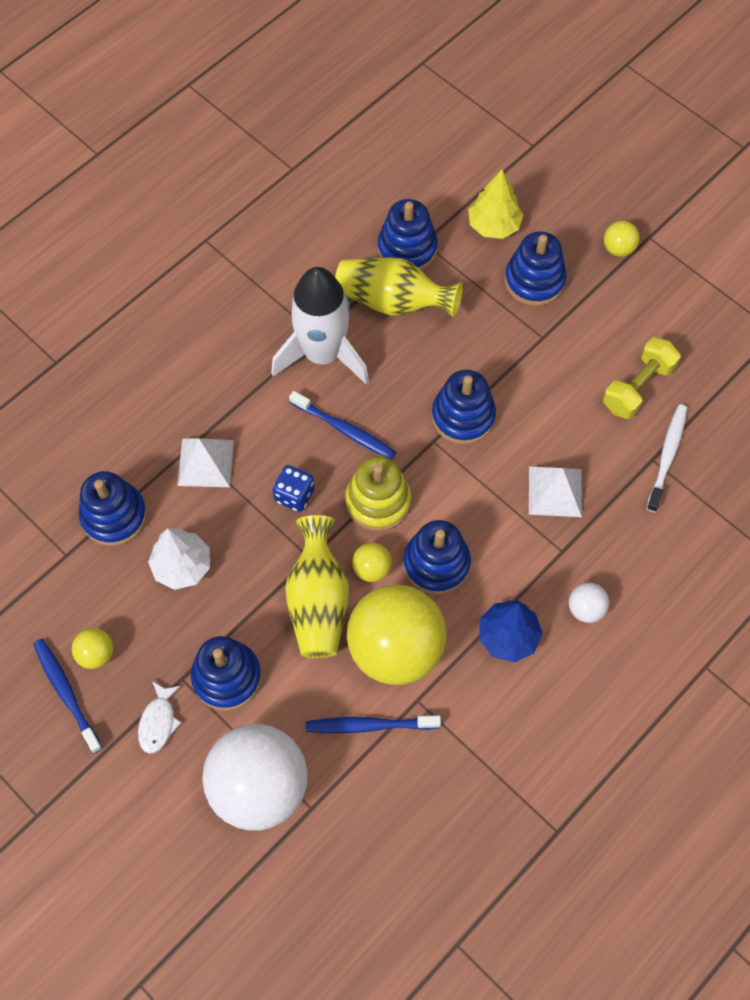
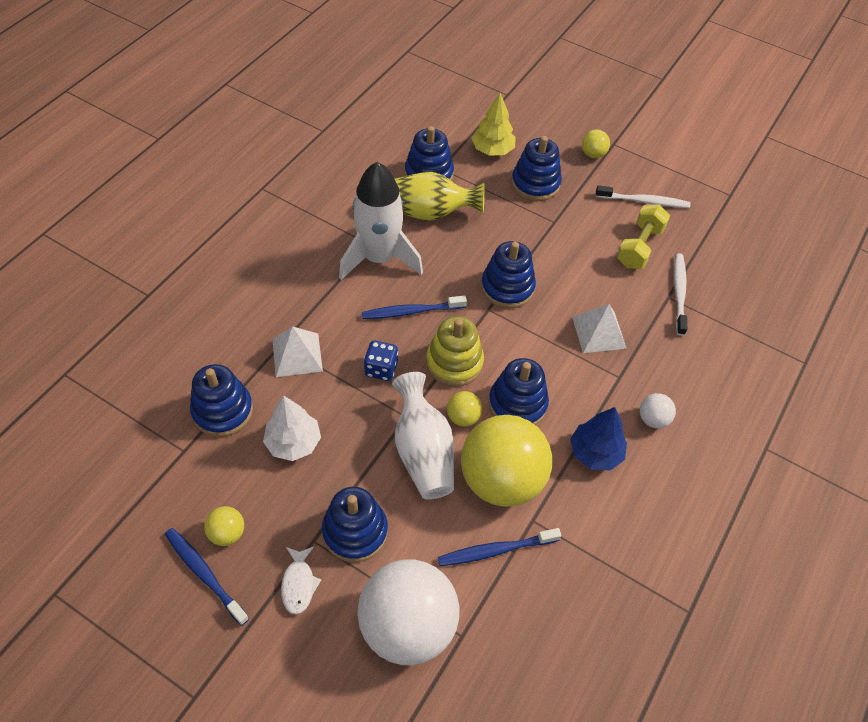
camera: 15 degrees left, 10 degrees down
yellow vase [285,515,349,658] -> white vase [392,372,454,499]
blue toothbrush [289,391,397,460] -> blue toothbrush turned 150 degrees clockwise [362,295,467,319]
none -> white toothbrush [596,185,691,208]

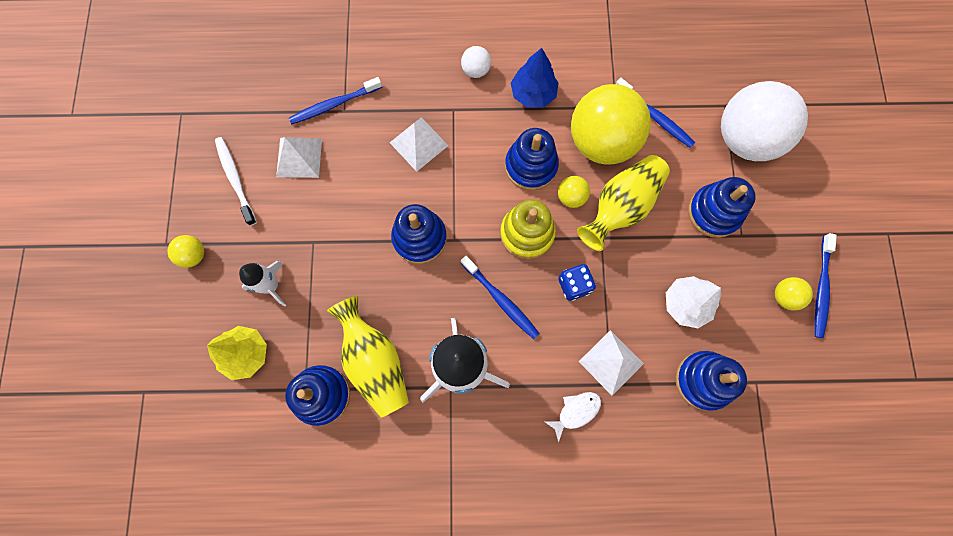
camera: 120 degrees left, 20 degrees up
white fish [281,547,321,615] -> white fish moved to [544,392,601,443]
white vase [392,372,454,499] -> yellow vase [577,155,670,251]
blue stacking toy [512,136,562,201] -> white rocket [239,261,286,307]
yellow dumbbell [617,204,670,269] -> white pyramid [276,137,322,178]
white toothbrush [674,253,687,336] -> blue toothbrush [289,77,382,124]

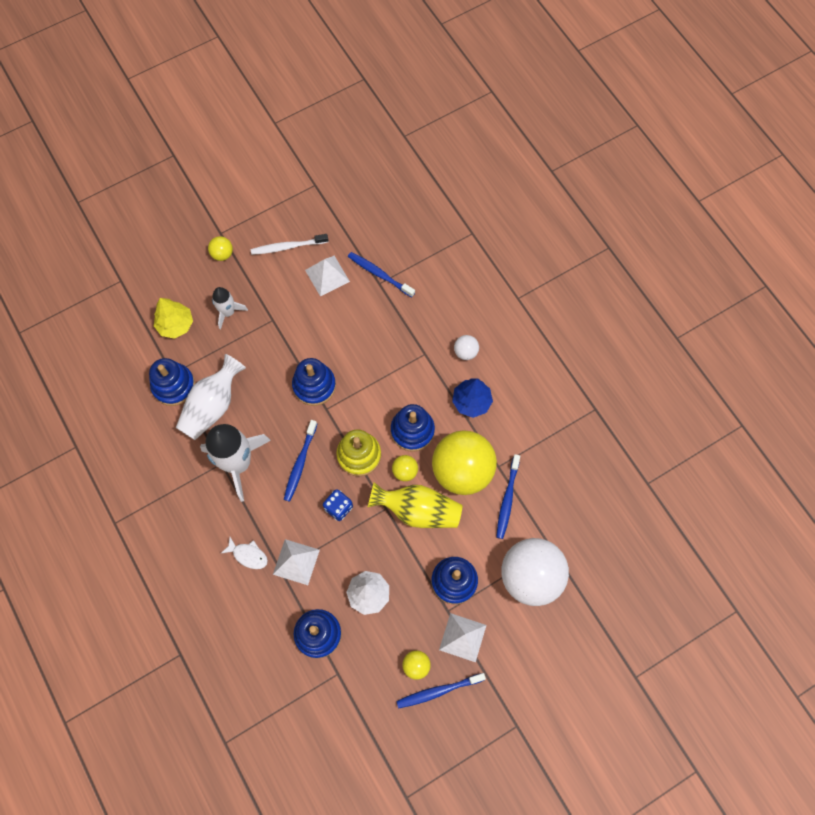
camera: 60 degrees right, 5 degrees down
white toothbrush [215,137,257,226] -> white toothbrush turned 135 degrees counterclockwise [251,234,329,255]
yellow vase [327,296,409,418] -> white vase [176,354,246,440]
white pyramid [390,117,449,172] -> white pyramid moved to [439,613,486,662]

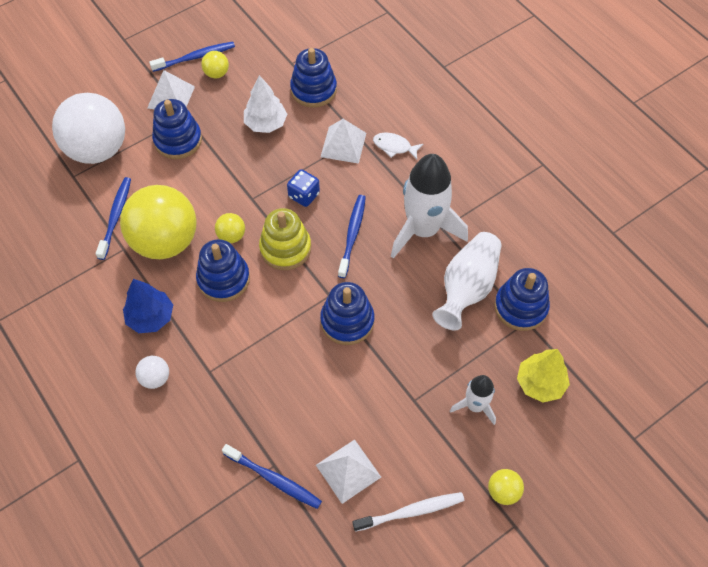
camera: 175 degrees right, 10 degrees down
yellow vase [368,482,463,528] -> none

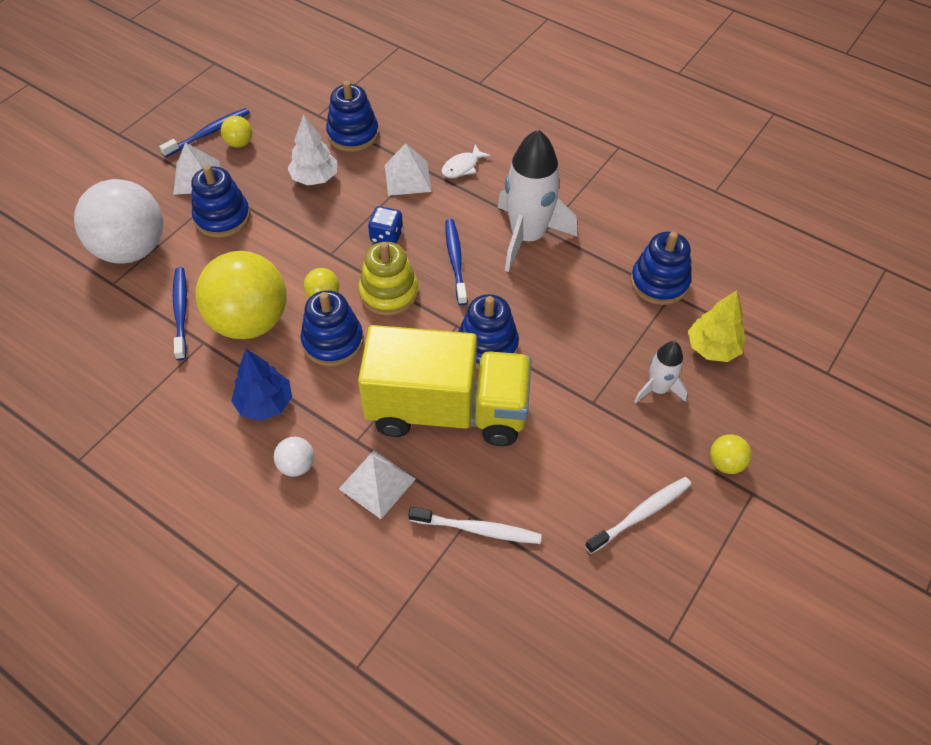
camera: 20 degrees left, 5 degrees down
blue toothbrush [222,444,322,509] -> white toothbrush [408,507,542,544]
white pyramid [316,439,381,504] -> white pyramid moved to [339,450,415,519]
white fish [373,132,423,159] -> white fish turned 45 degrees counterclockwise [442,145,491,178]
white vase [432,232,501,330] -> none
none -> yellow truck [358,325,532,446]

